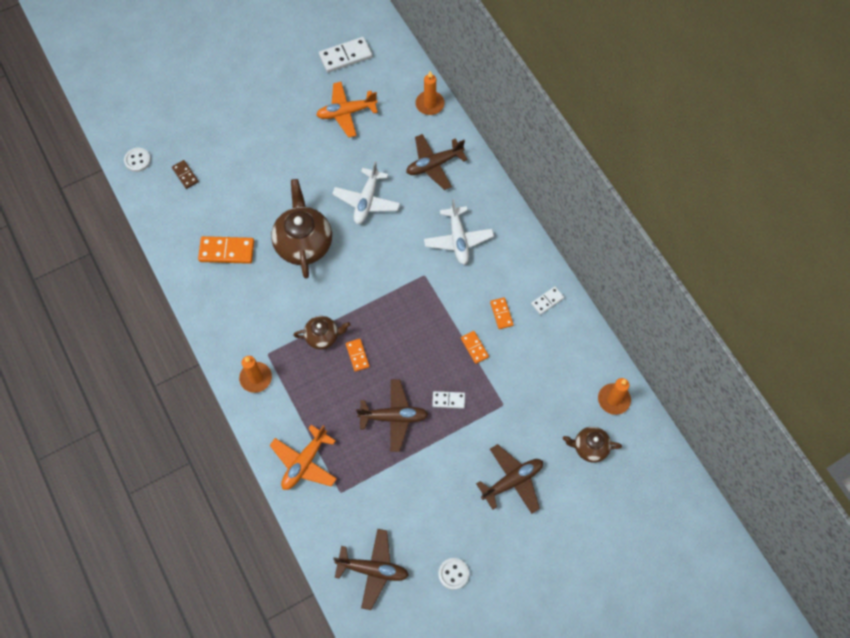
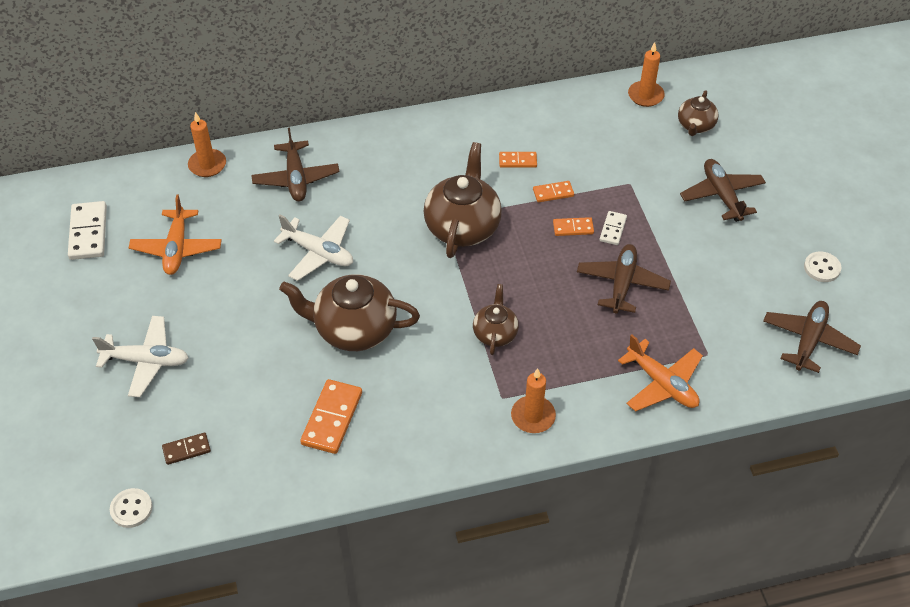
camera: 75 degrees left, 15 degrees down
orange domino [346,339,370,372] -> orange domino moved to [553,217,594,236]
white plane [424,199,494,265] -> white plane moved to [92,316,189,397]
white domino [531,286,564,315] -> none
none -> brown teapot [424,142,502,258]

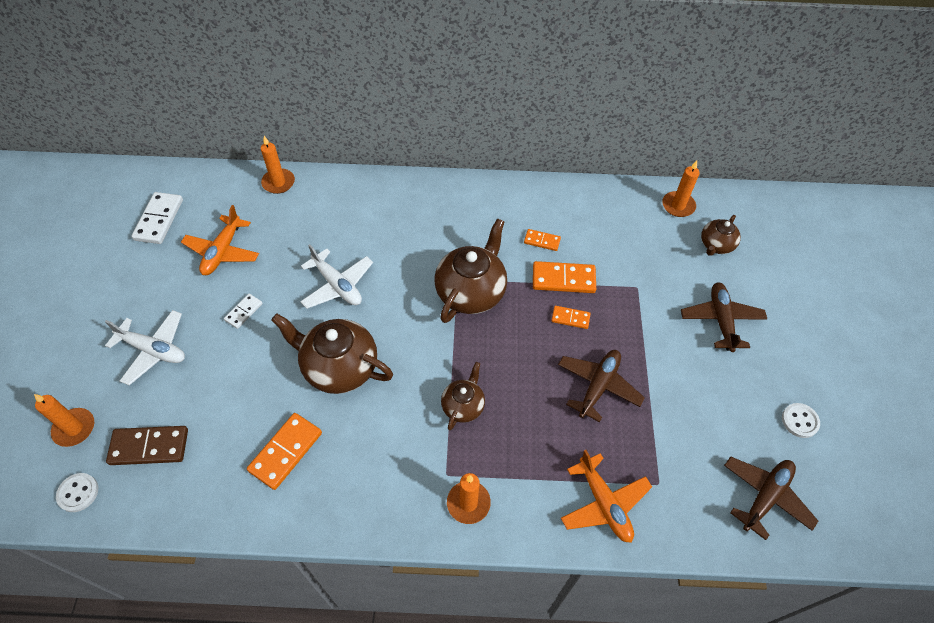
camera: 15 degrees right, 5 degrees up
brown domino [162,433,211,465] -> brown domino [106,426,188,465], size x1.75
brown plane [251,128,339,202] -> none
orange domino [533,181,574,202] -> orange domino [533,261,596,293], size x1.75
white domino [599,211,627,245] -> white domino moved to [224,294,263,329]
none -> orange candle [34,394,94,447]

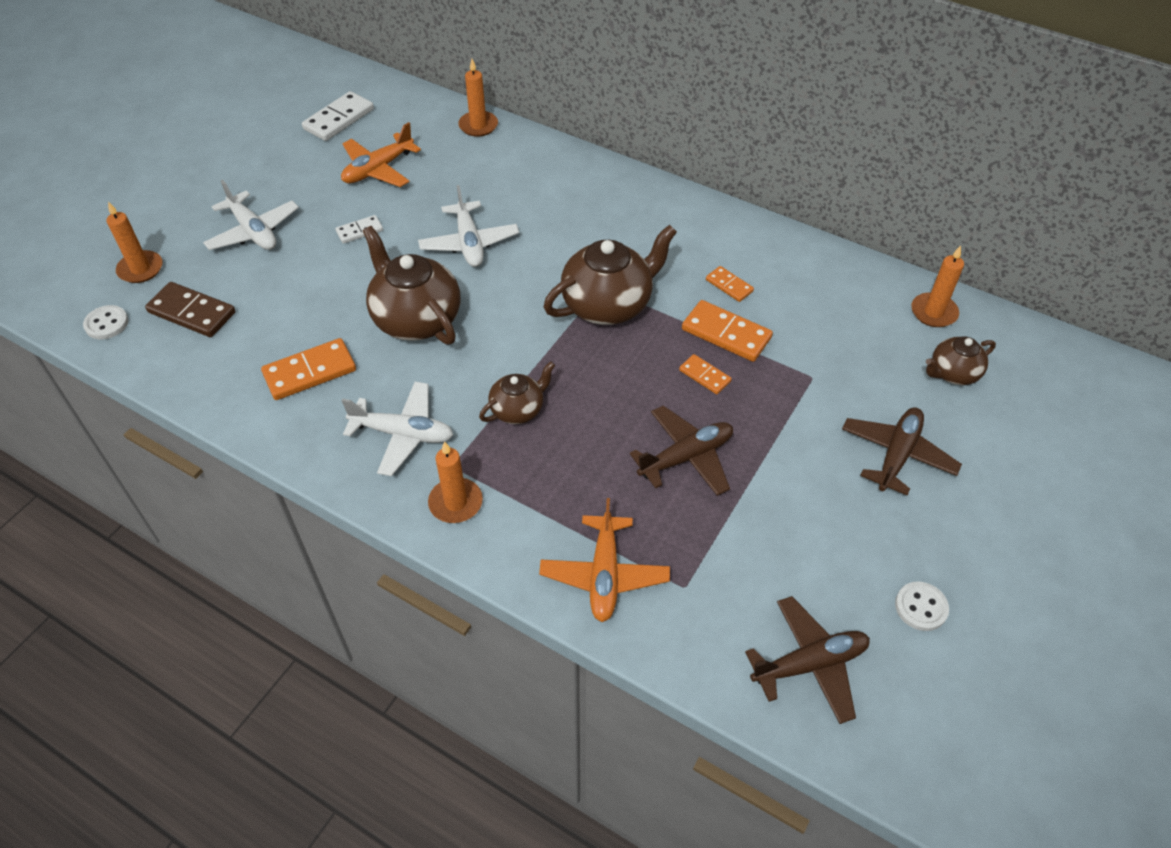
camera: 30 degrees right, 5 degrees down
none -> white plane [342,382,453,476]

